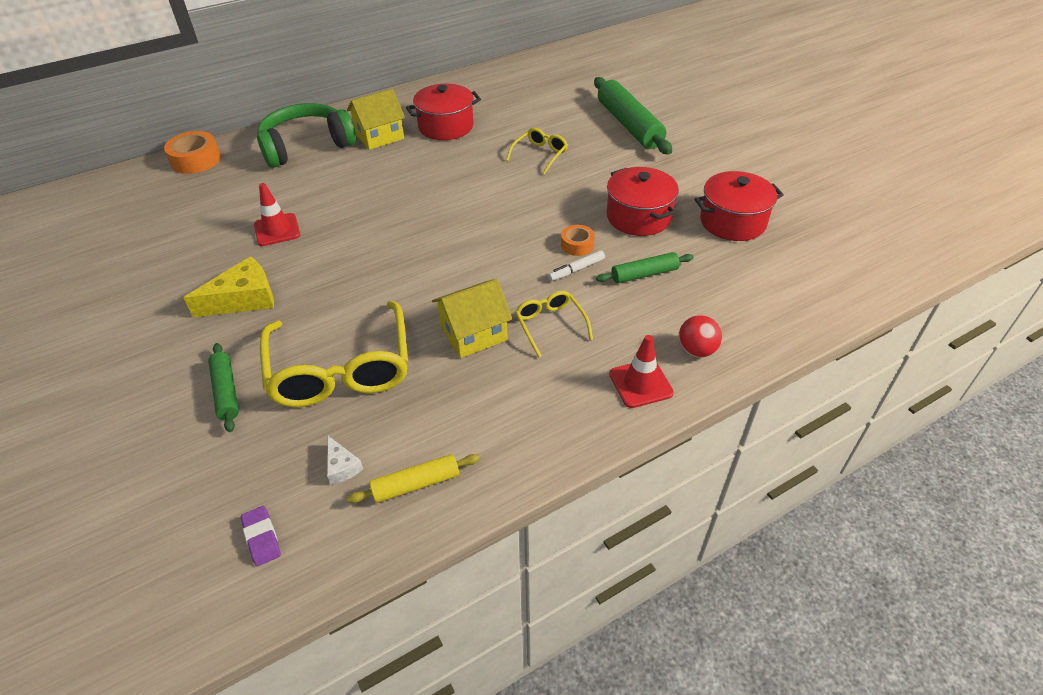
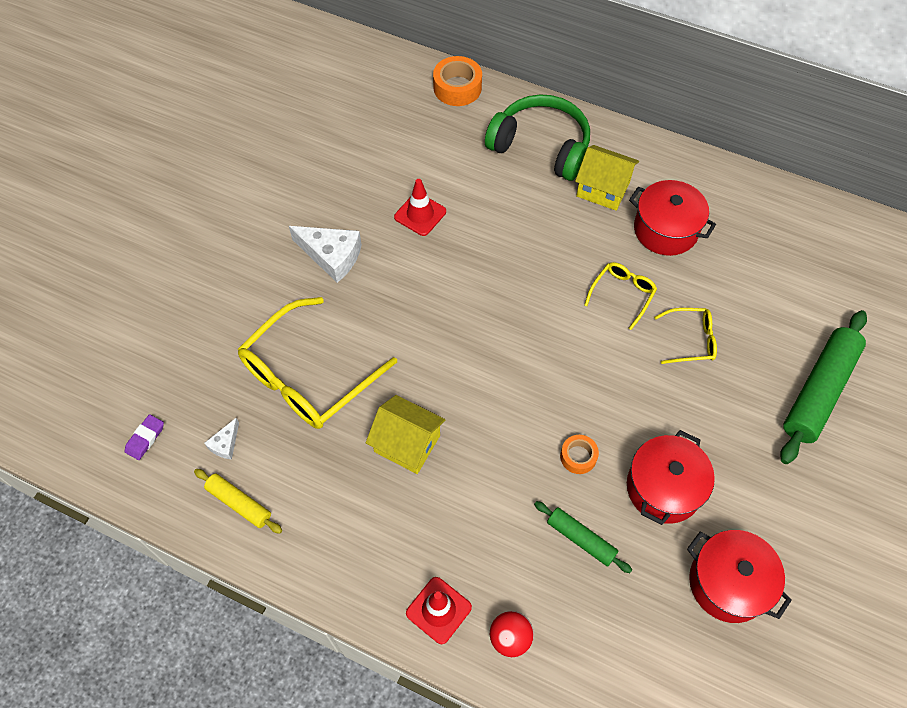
camera: 55 degrees right, 15 degrees up
yellow cheese [183,256,274,317] -> white cheese [289,226,362,283]
green rolling pin [208,343,239,432] -> none
yellow glasses [515,291,593,358] -> yellow glasses moved to [584,262,657,330]
white marker [548,250,605,281] -> none

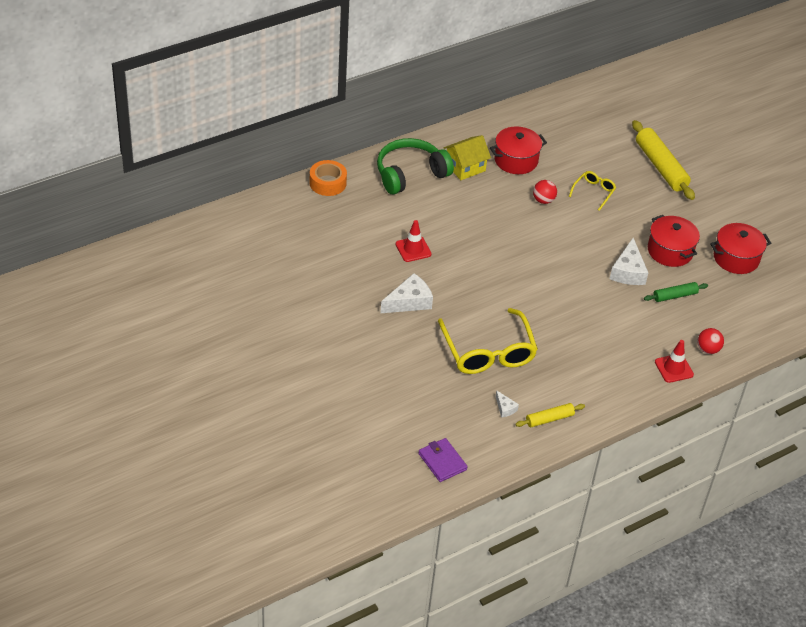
camera: 60 degrees left, 15 degrees down
purple eraser [125,414,164,460] -> none
yellow house [366,395,445,474] -> none
orange tape [560,435,599,474] -> white cheese [610,238,648,285]
yellow glasses [584,262,657,330] -> red ball [533,180,557,204]
green rolling pin [780,310,867,464] -> yellow rolling pin [632,120,695,200]
none -> purple wallet [418,438,468,482]

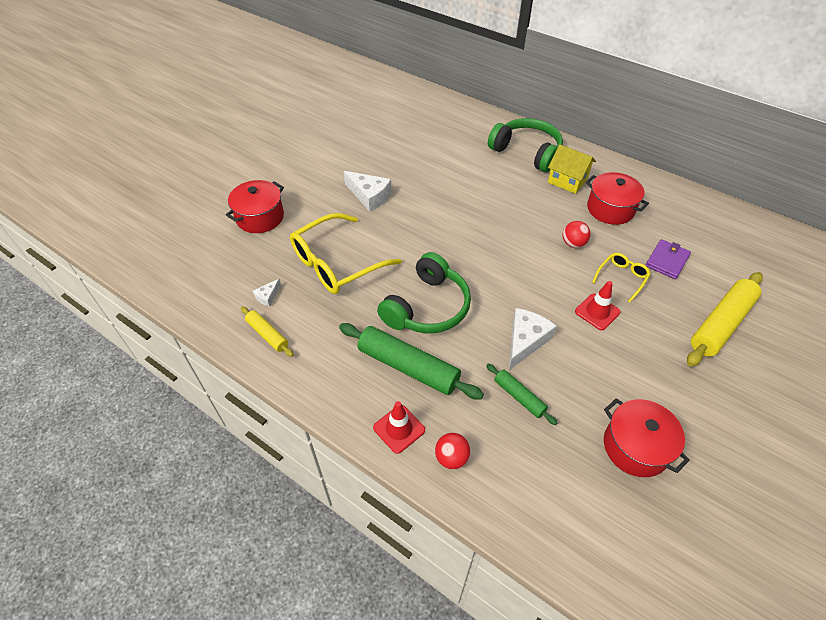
camera: 70 degrees right, 5 degrees up
orange tape [309,160,347,196] -> none
red traffic cone [396,220,432,262] -> red traffic cone moved to [575,281,621,330]
purple wallet [418,438,468,482] -> purple wallet moved to [645,239,691,279]
yellow glasses [569,171,616,211] -> yellow glasses turned 60 degrees counterclockwise [592,253,651,303]
white cheese [610,238,648,285] -> white cheese turned 135 degrees clockwise [509,308,557,370]
red pot [648,215,700,267] -> red pot moved to [226,180,284,233]
none -> green rolling pin [339,323,484,400]
none -> green headphones [377,252,471,334]

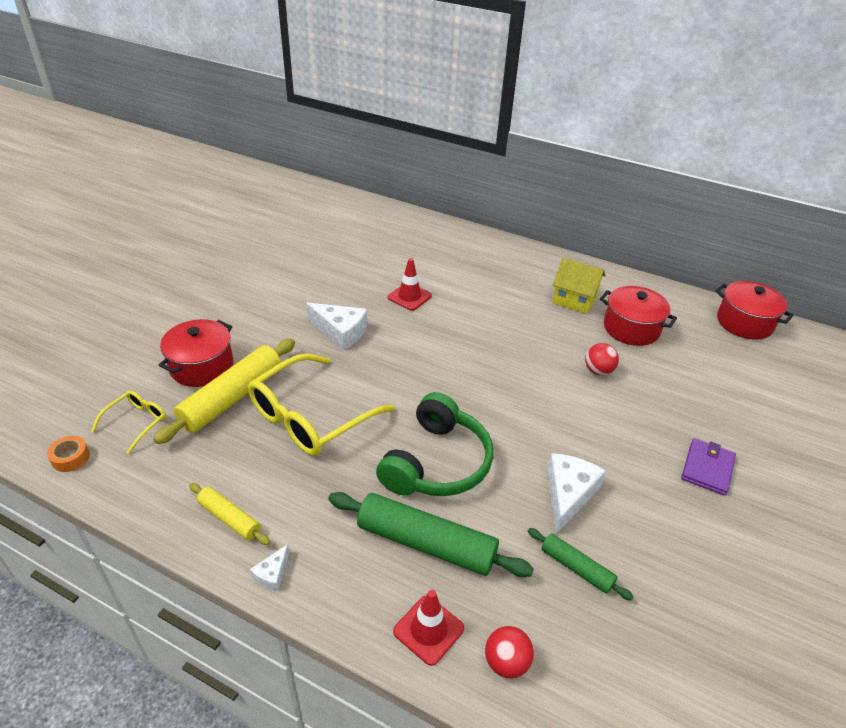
camera: 10 degrees left, 10 degrees down
white cheese [253,279,281,307] -> white cheese moved to [250,544,289,591]
green headphones [488,118,563,172] -> none
red traffic cone [575,281,621,330] -> red traffic cone moved to [388,258,432,311]
yellow glasses [592,253,651,303] -> yellow glasses moved to [91,391,166,454]
red pot [604,398,690,477] -> red pot moved to [716,281,794,340]
purple wallet [645,239,691,279] -> purple wallet moved to [681,438,736,496]
yellow rolling pin [687,272,763,367] -> yellow rolling pin moved to [153,339,295,444]
none -> orange tape [47,436,90,472]

